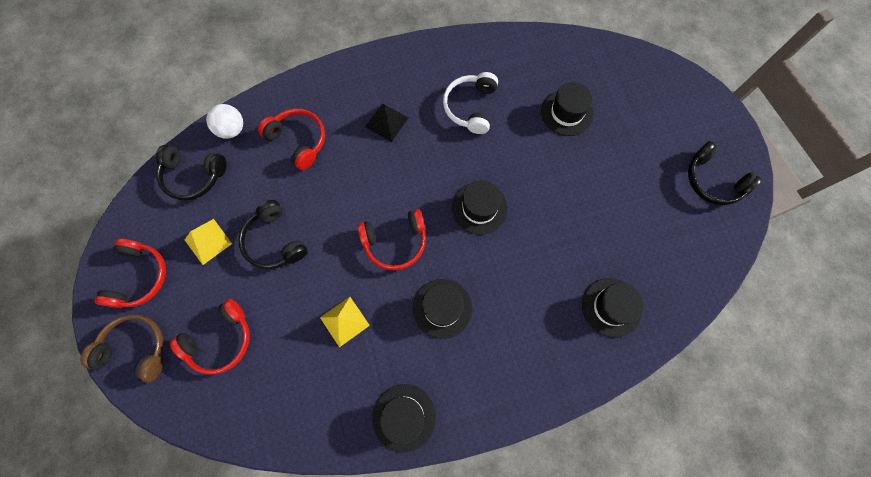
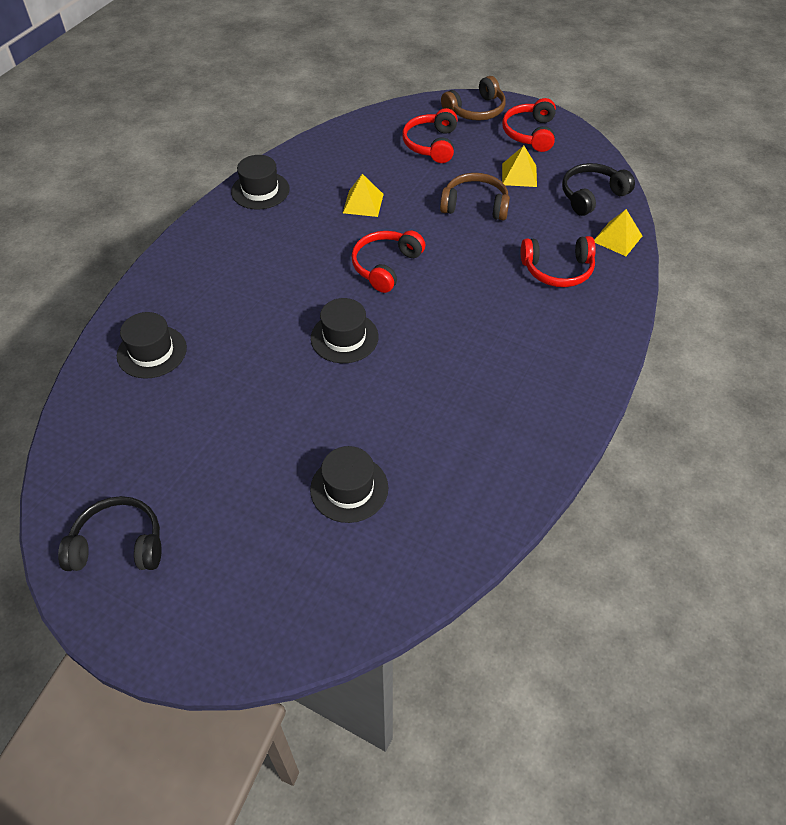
camera: 135 degrees right, 20 degrees down
red headphones [95,239,166,308] -> red headphones turned 45 degrees clockwise [502,98,556,152]
white ball [206,104,243,139] -> yellow pyramid [594,209,642,256]
black headphones [238,200,308,269] -> brown headphones [440,173,510,220]
black pyramid [365,103,409,142] -> none
black hat [413,279,472,339] -> none
white headphones [443,72,498,134] -> none

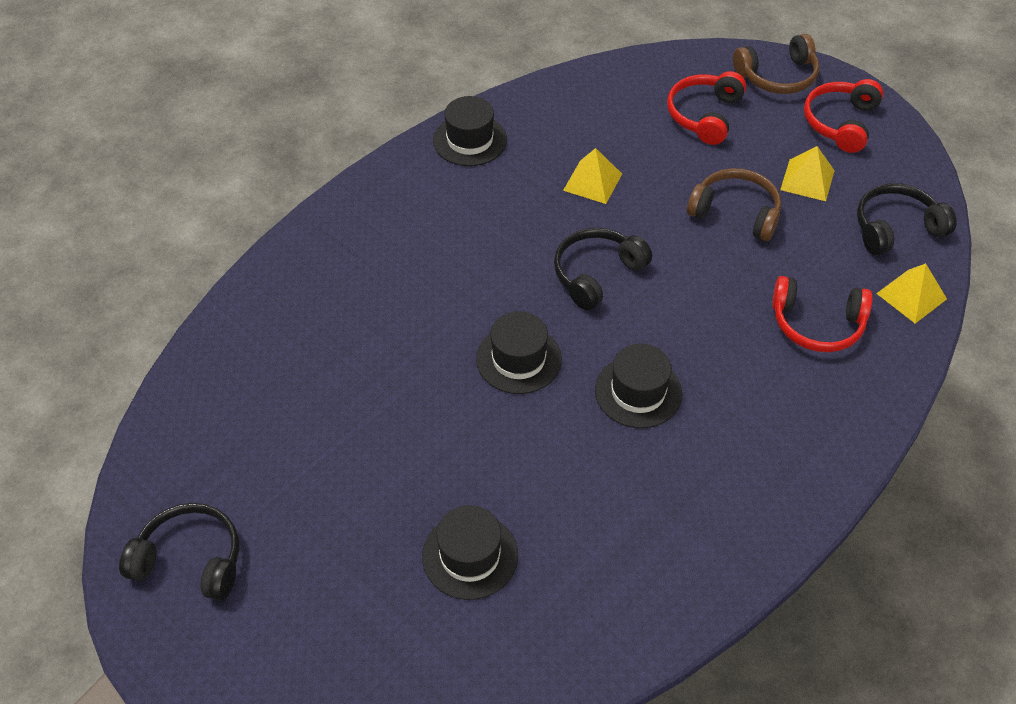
camera: 15 degrees right, 0 degrees up
black hat [117,312,187,379] -> black hat moved to [595,344,682,428]
red headphones [351,231,425,293] -> black headphones [554,228,652,310]

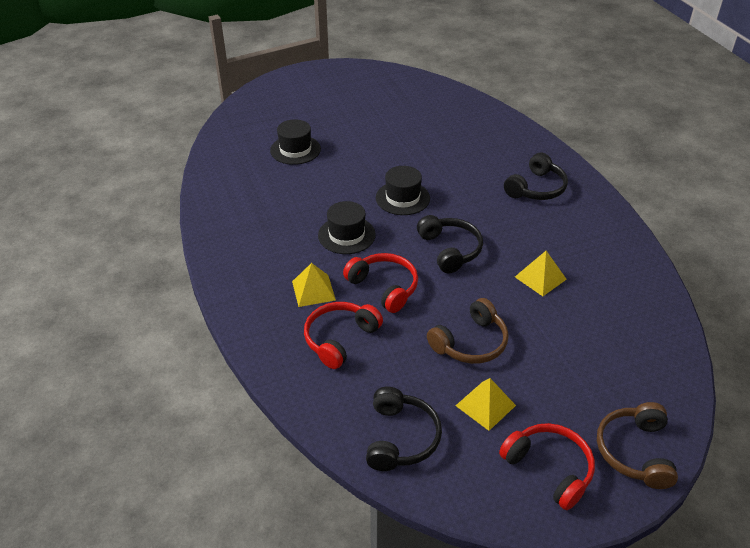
camera: 115 degrees right, 10 degrees down
black headphones [119,503,239,601] -> black headphones moved to [504,153,568,200]
black hat [433,96,507,166] -> none
red headphones [667,71,746,145] -> red headphones moved to [343,253,418,313]
yellow pyramid [876,263,947,324] -> yellow pyramid moved to [292,263,336,307]

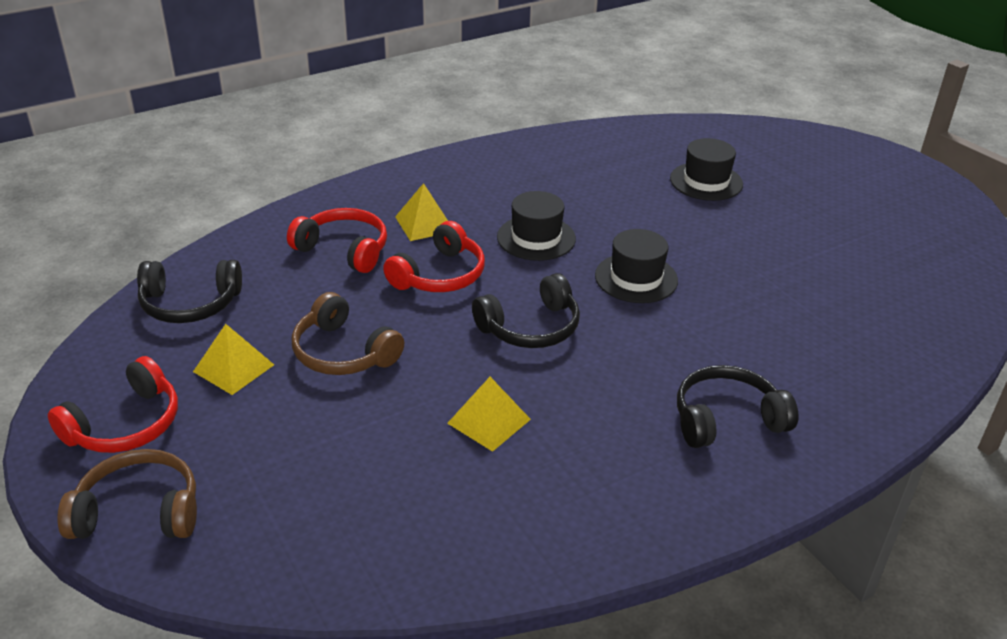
camera: 80 degrees right, 5 degrees down
black headphones [504,153,568,200] -> black headphones turned 135 degrees clockwise [677,365,798,448]

